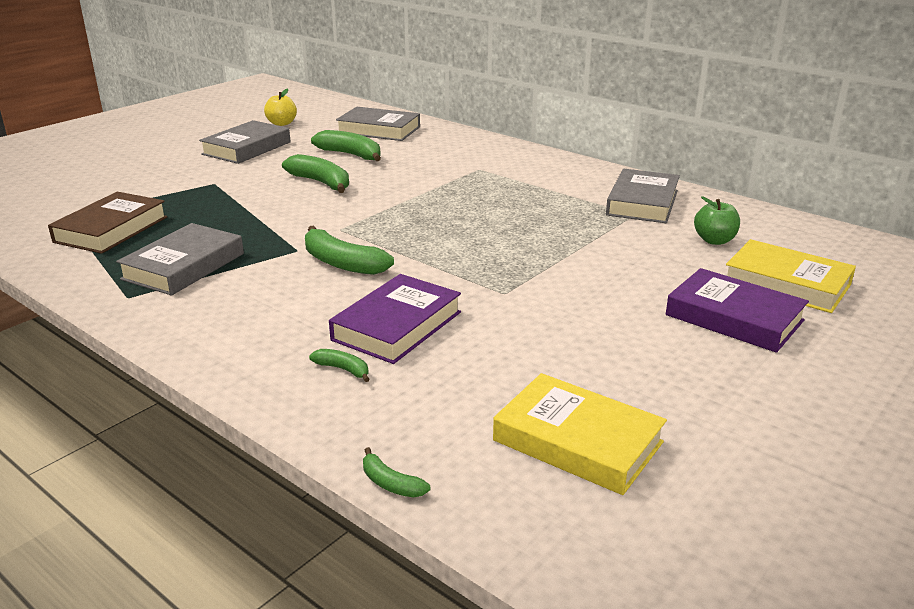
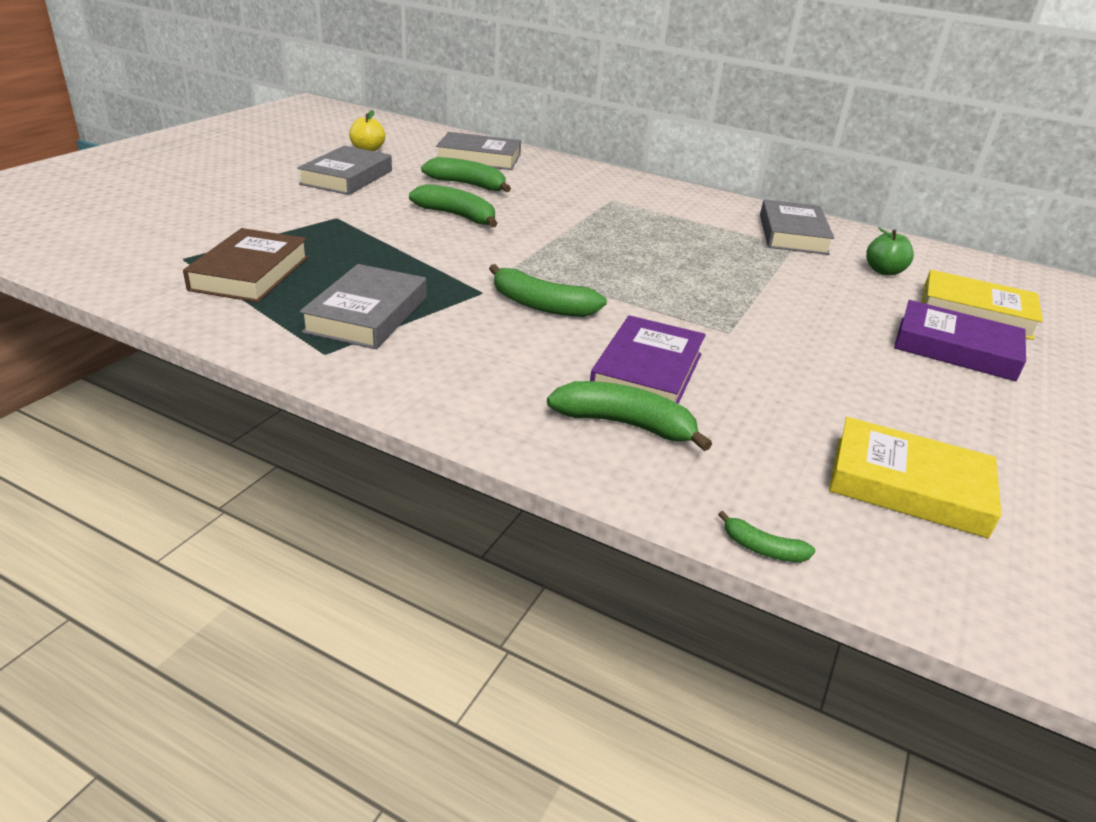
camera: 15 degrees left, 5 degrees up
green banana [309,349,370,382] -> green banana [547,381,712,451], size x2.00

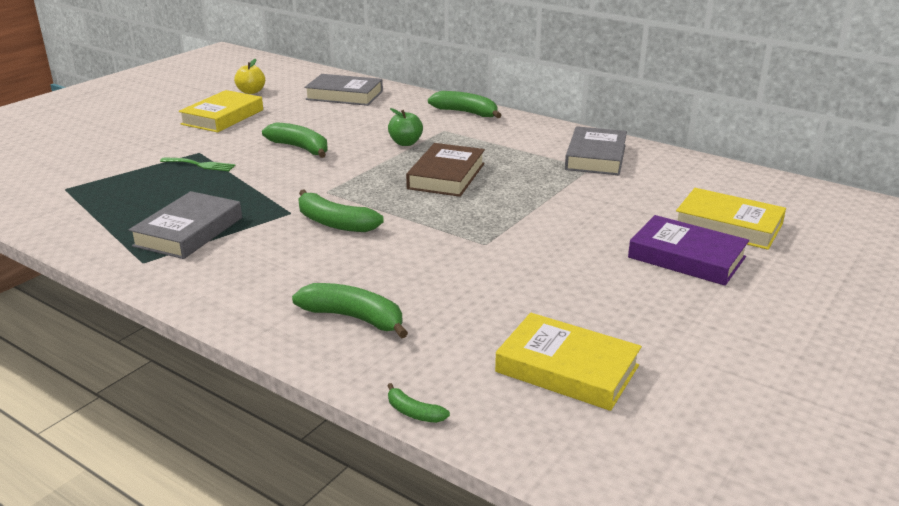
camera: 10 degrees right, 5 degrees down
brown book [183,228,308,302] -> brown book moved to [406,143,485,197]
grey book [297,146,392,195] -> yellow book [179,90,263,132]
green banana [421,157,511,192] -> green banana moved to [428,91,501,118]
purple book [590,315,706,404] -> none
green apple [866,227,914,275] -> green apple moved to [388,108,423,146]
none -> green fork [160,157,236,171]

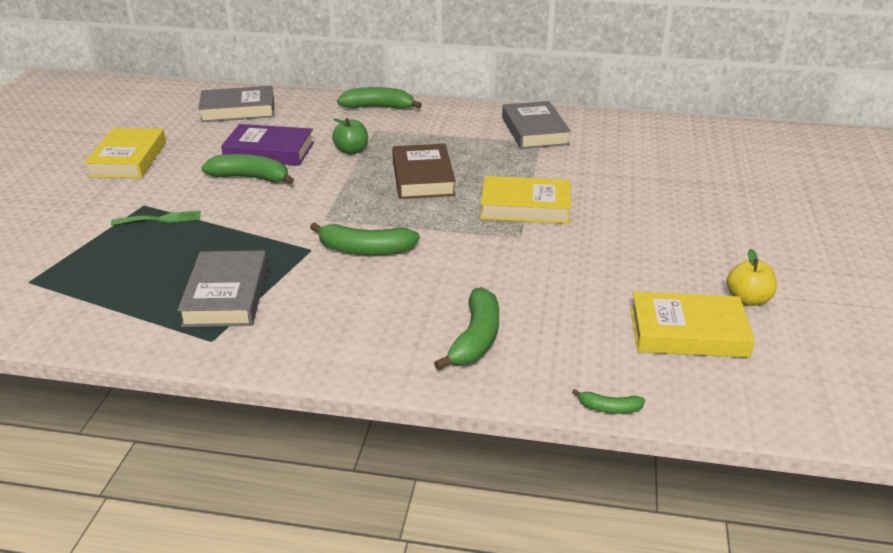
camera: 25 degrees left, 5 degrees up
yellow apple [234,59,265,94] -> yellow apple moved to [727,249,777,306]
green banana [292,283,408,339] -> green banana turned 105 degrees clockwise [434,287,499,370]
purple book [628,215,749,286] -> purple book moved to [221,124,314,165]
yellow book [676,188,786,250] -> yellow book moved to [480,176,571,224]

